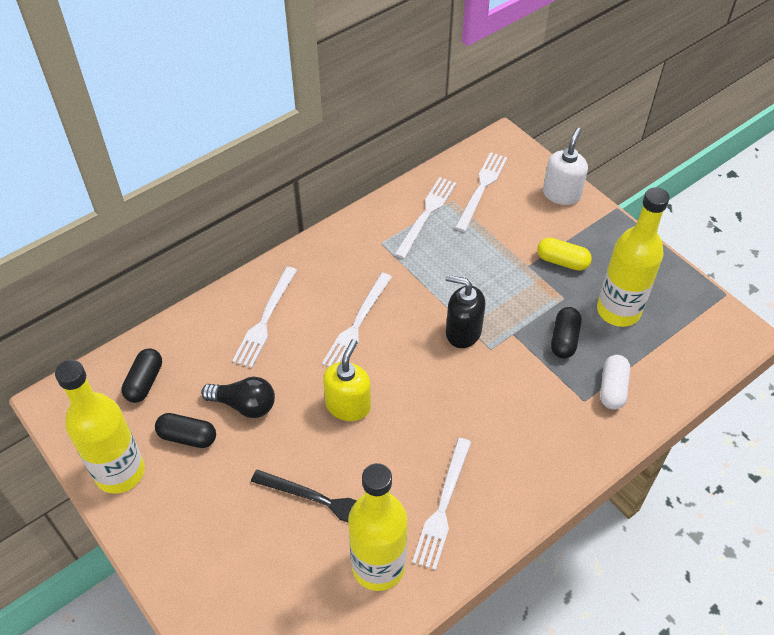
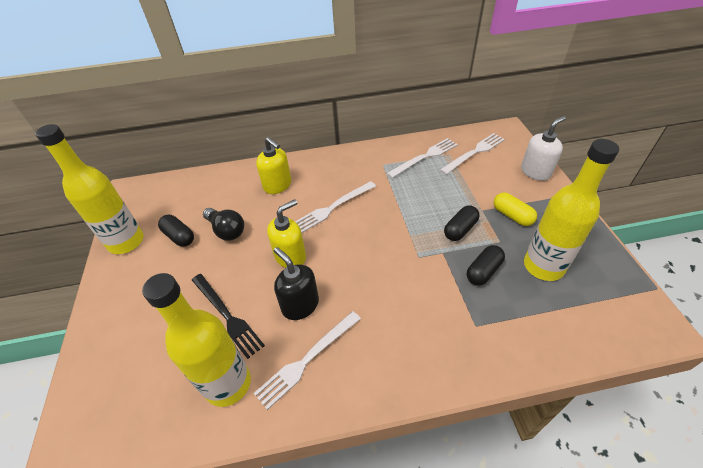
camera: 30 degrees right, 5 degrees down
black capsule [121,348,162,403] -> black capsule moved to [444,205,480,241]
white fork [232,267,297,368] -> yellow soap dispenser [256,137,291,194]
black soap dispenser [445,275,485,348] -> black soap dispenser moved to [274,247,319,320]
white capsule [600,355,630,410] -> none

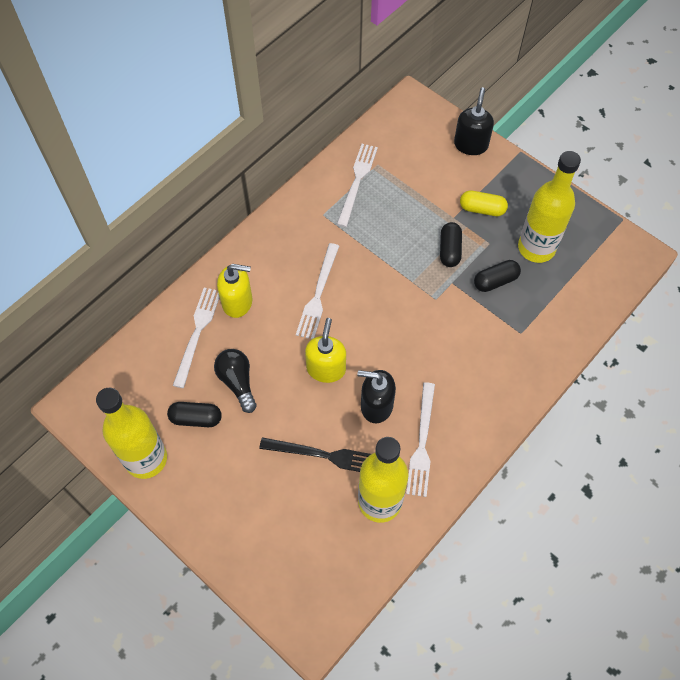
camera: 40 degrees left, 15 degrees up
black light bulb [203,208,244,241] -> black light bulb turned 120 degrees counterclockwise [214,349,257,413]
white fork [440,133,505,175] -> white fork moved to [173,288,220,388]
black capsule [467,245,505,286] -> black capsule turned 60 degrees clockwise [474,260,521,292]
white soap dispenser [521,116,566,181] -> black soap dispenser [454,87,494,155]

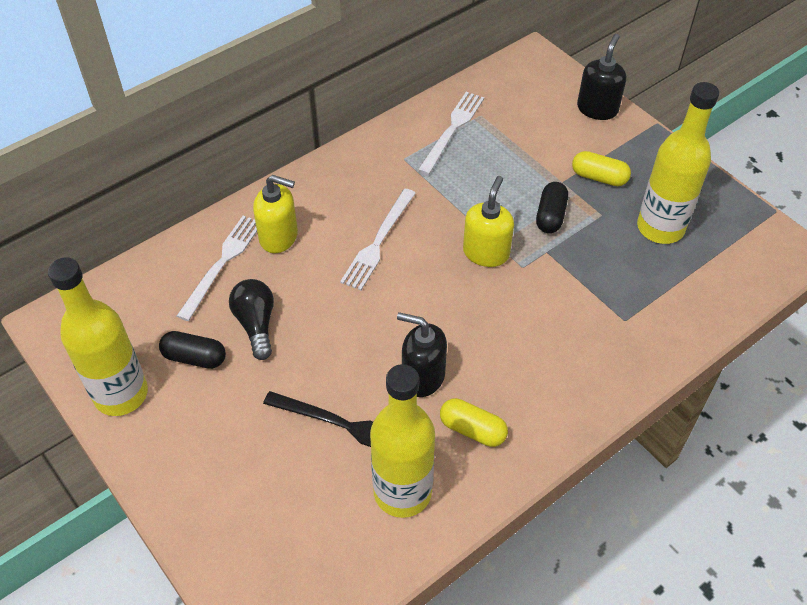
camera: 10 degrees right, 10 degrees down
yellow soap dispenser [305,318,346,383] -> yellow soap dispenser moved to [463,176,514,267]
white fork [406,382,435,497] -> yellow capsule [440,398,508,447]
black capsule [474,260,521,292] -> none

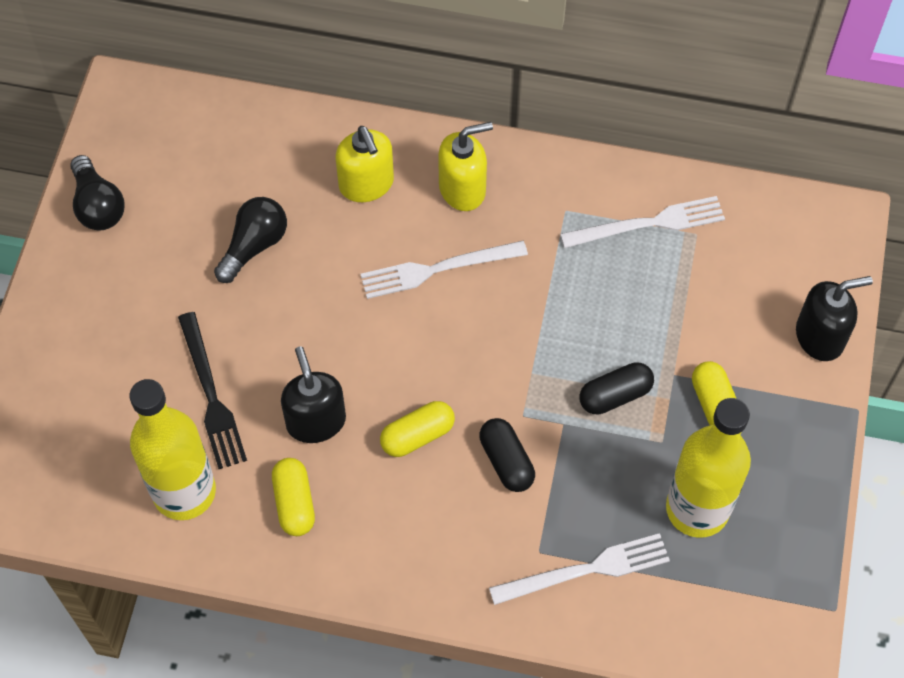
camera: 50 degrees right, 10 degrees up
yellow bottle [48,257,148,416] -> black light bulb [70,155,125,230]
black capsule [159,331,226,369] -> black capsule moved to [479,418,535,492]
white fork [177,216,257,321] -> white fork moved to [489,533,670,605]
yellow soap dispenser [463,176,514,267] -> yellow soap dispenser moved to [438,122,493,211]
none -> yellow capsule [380,401,455,457]

